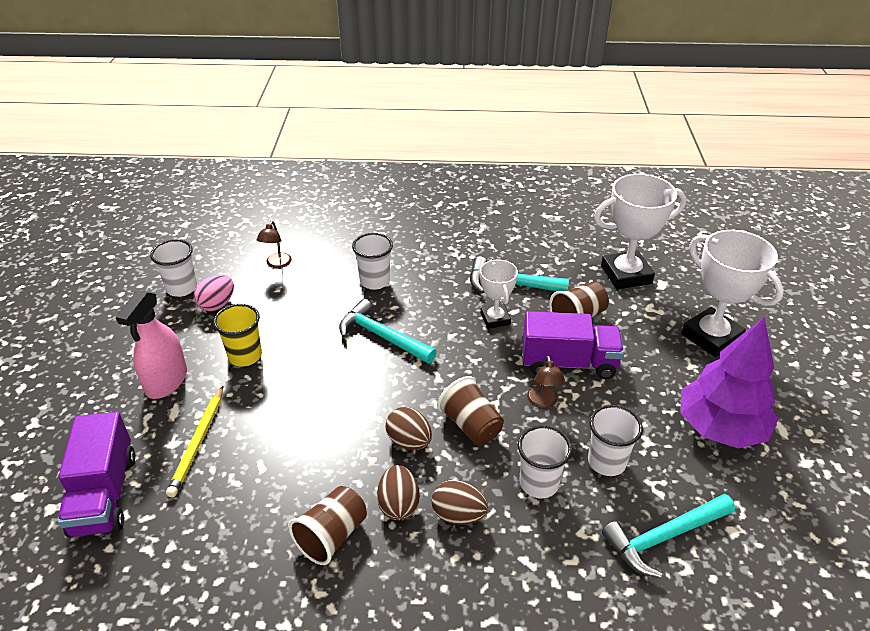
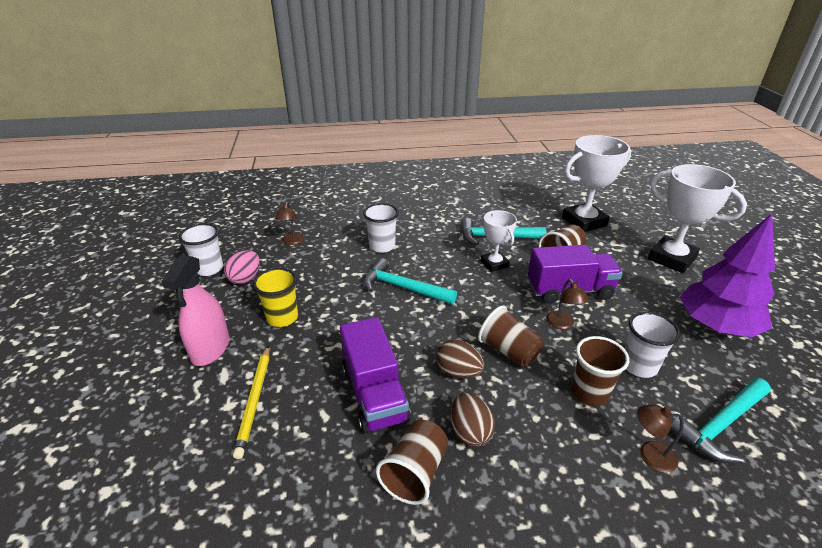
camera: 10 degrees left, 5 degrees down
purple truck [57,412,135,538] -> purple truck moved to [340,317,411,434]
brown egg [431,480,488,525] -> none
white cup [518,425,572,498] -> brown cup [571,336,629,406]
none -> brown lamp [637,404,684,473]

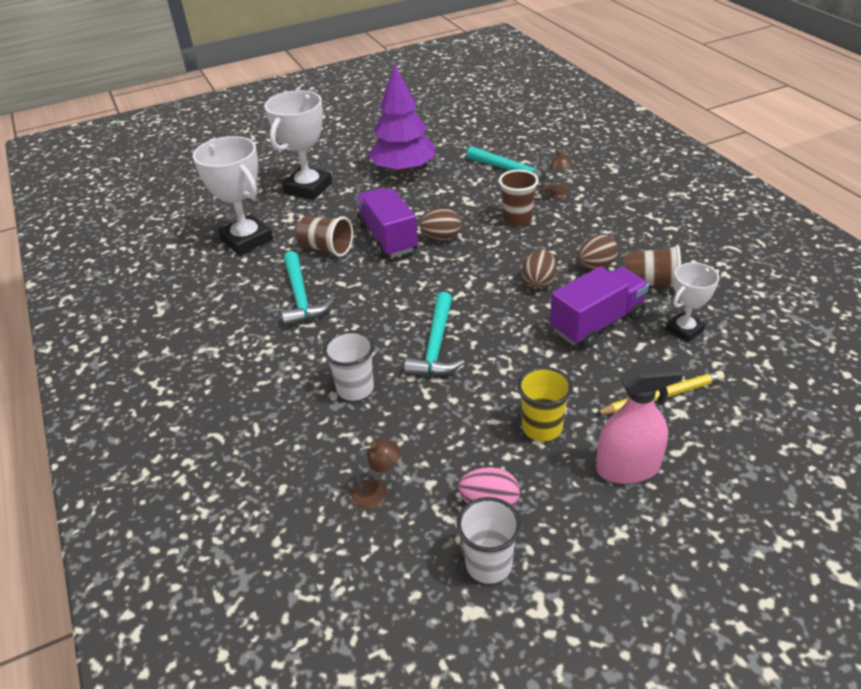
camera: 105 degrees left, 5 degrees up
brown cup [478,305,543,367] -> none
white trophy [481,210,517,272] -> white trophy moved to [666,262,719,342]
brown lamp [546,279,589,329] -> brown egg [419,208,461,240]
white cup [625,312,680,378] -> none

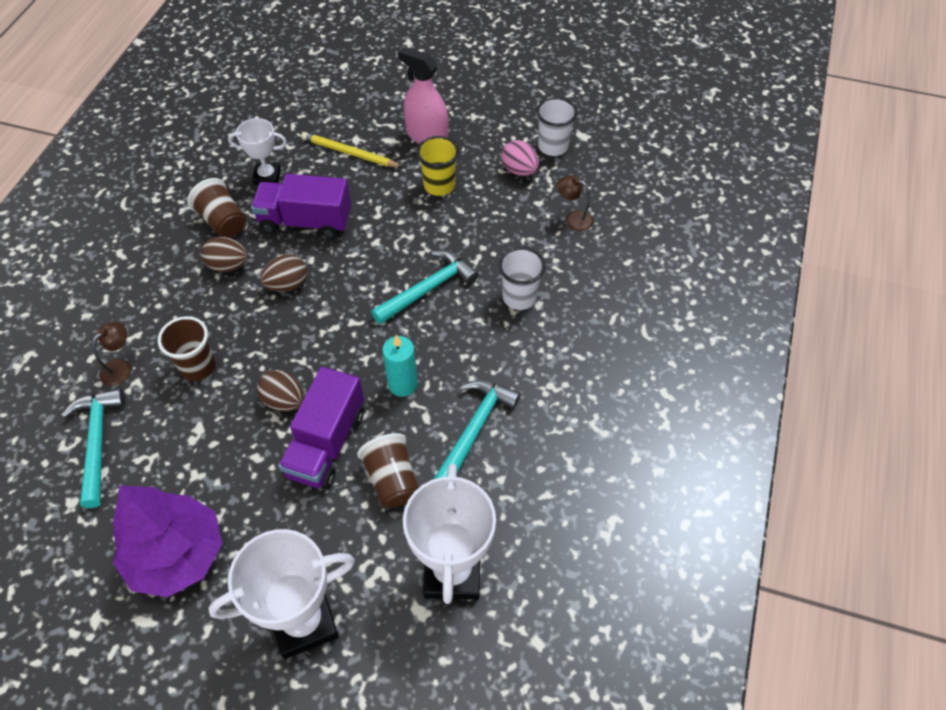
camera: 140 degrees left, 15 degrees up
none -> turquoise candle [382,335,418,397]

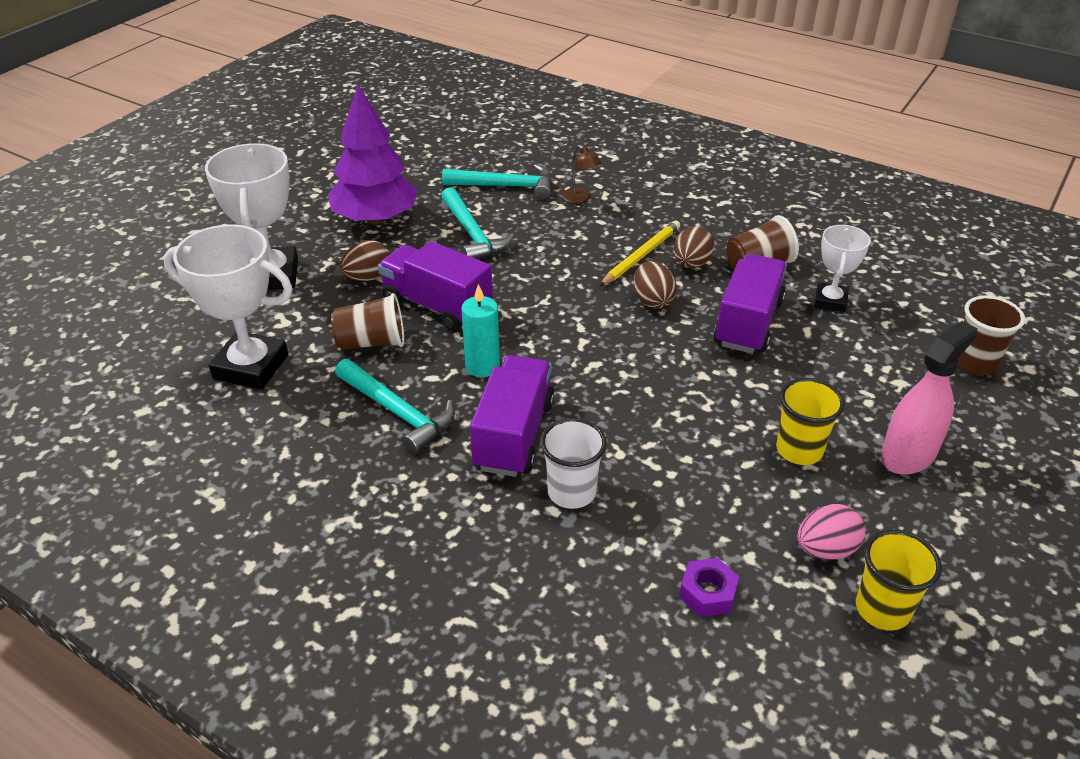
camera: 105 degrees right, 15 degrees down
brown cup [158,316,216,381] -> brown cup moved to [958,295,1025,375]
brown egg [257,370,304,412] -> brown egg moved to [340,240,390,281]
yellow pencil [301,132,402,168] -> yellow pencil moved to [599,220,680,286]
turquoise hammer [371,250,479,324] -> turquoise hammer moved to [441,187,514,259]
white cup [536,97,577,156] -> yellow cup [856,530,942,630]
brown lamp [557,175,593,231] -> purple nut [679,558,740,617]
none -> purple truck [470,355,555,477]

